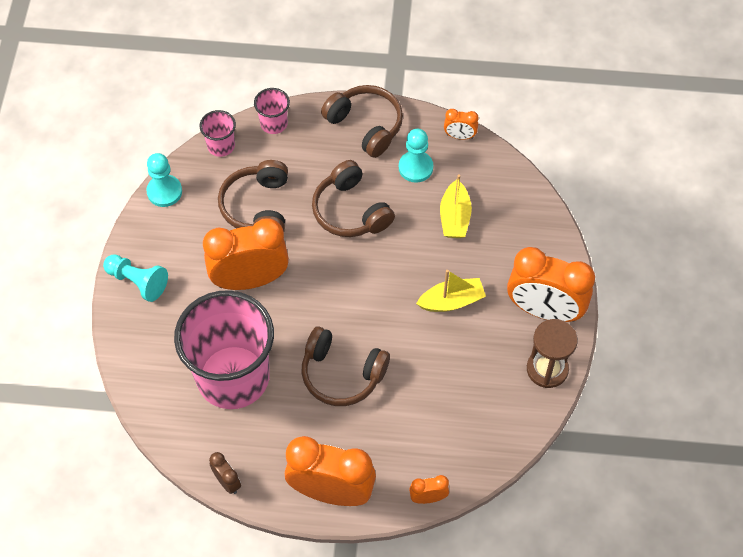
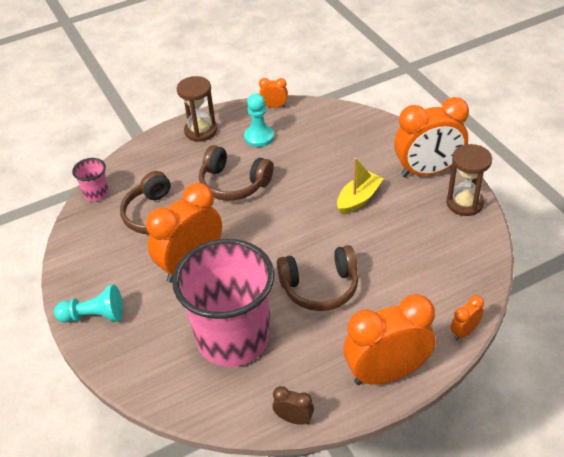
camera: 30 degrees left, 15 degrees down
turquoise pawn [146,153,182,207] -> none
pink cup [254,88,290,134] -> none
brown headphones [321,85,403,158] -> brown hourglass [177,76,217,142]
yellow boat [440,174,472,238] -> none
orange clock [444,109,478,140] -> orange clock turned 150 degrees counterclockwise [259,78,288,108]

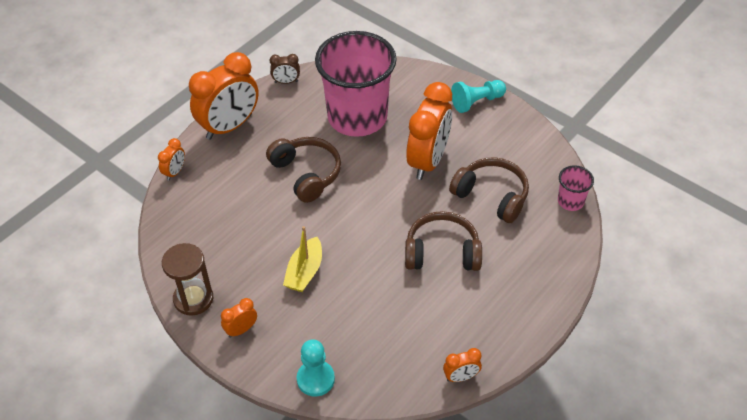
camera: 155 degrees right, 5 degrees up
brown hourglass [177,76,217,142] -> none
turquoise pawn [244,93,274,147] -> turquoise pawn moved to [297,339,335,397]
brown headphones [277,245,358,311] -> brown headphones turned 90 degrees clockwise [266,137,341,203]
orange clock [394,97,469,177] -> orange clock [221,298,257,338], size x0.44

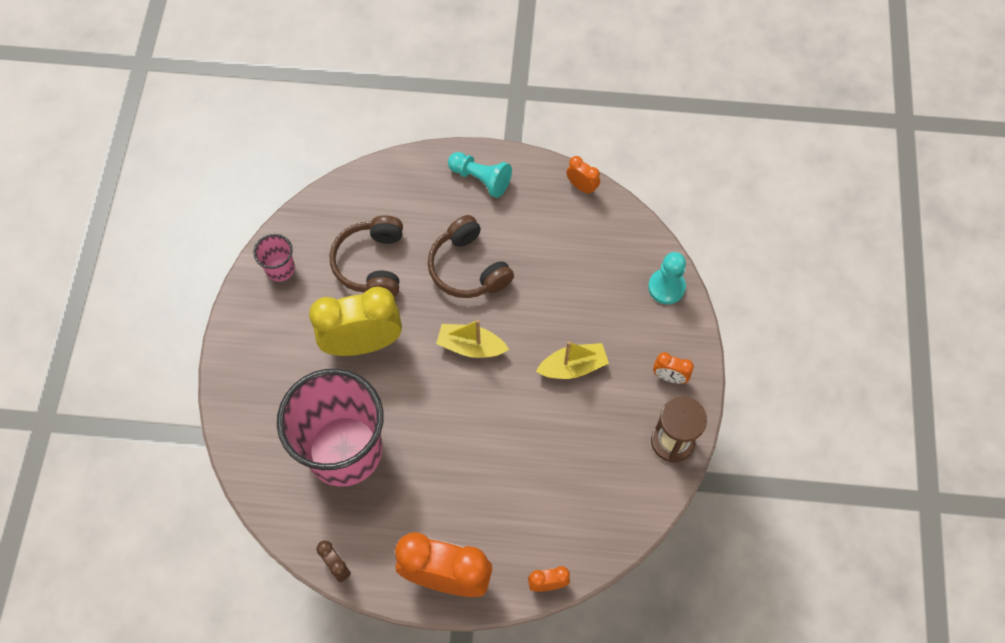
camera: 125 degrees left, 15 degrees up
brown headphones [266,137,341,203] -> none
orange clock [406,82,452,180] -> yellow clock [309,286,402,356]
turquoise pawn [451,80,506,113] -> turquoise pawn moved to [448,152,512,198]
pink cup [558,165,594,211] -> pink cup moved to [253,234,295,281]
none -> yellow boat [436,319,509,358]

